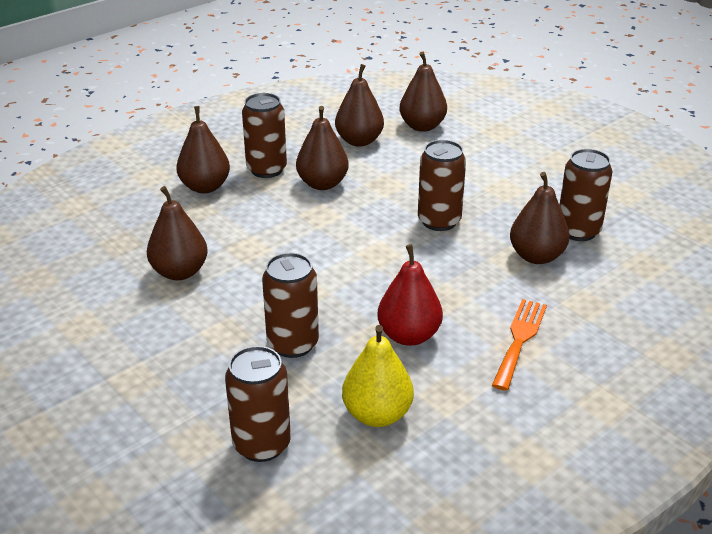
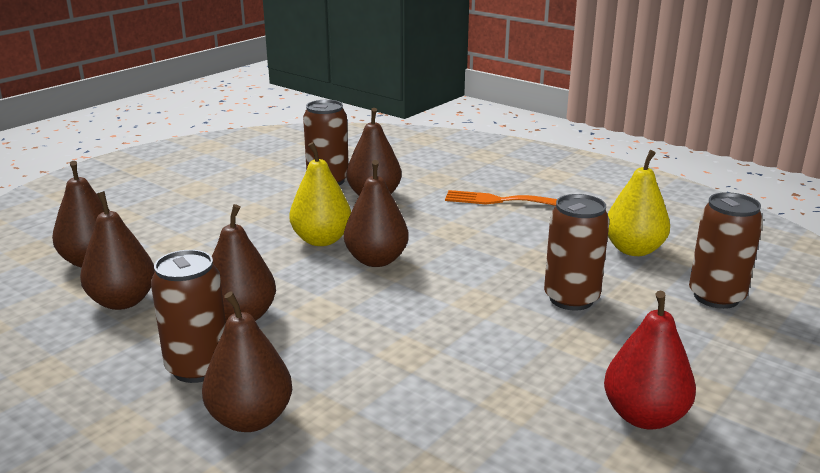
camera: 100 degrees left, 10 degrees down
brown pear [147,186,208,280] -> brown pear moved to [344,160,409,267]
red pear [377,244,443,346] -> red pear moved to [604,291,696,429]
brown can [418,140,466,231] -> yellow pear [290,142,351,246]

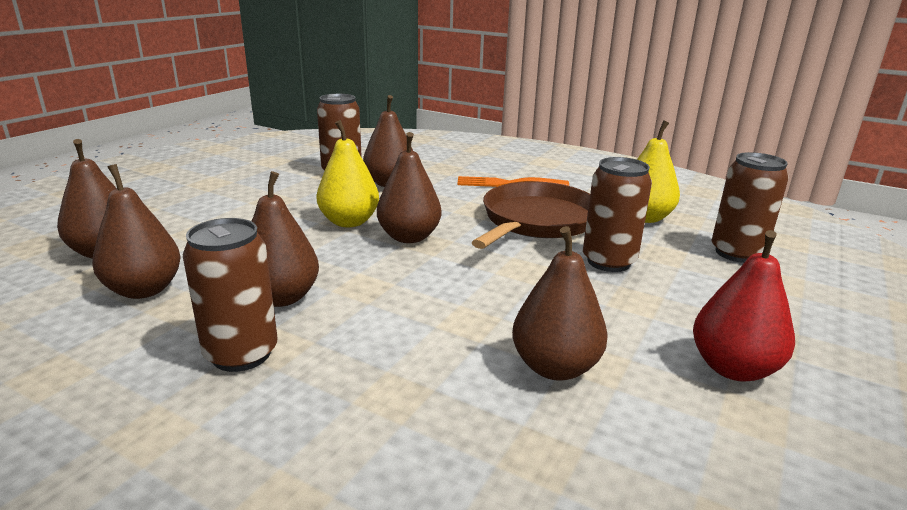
camera: 10 degrees left, 0 degrees up
brown pear [202,291,292,432] -> brown pear moved to [512,226,608,381]
none -> brown pan [472,181,590,249]

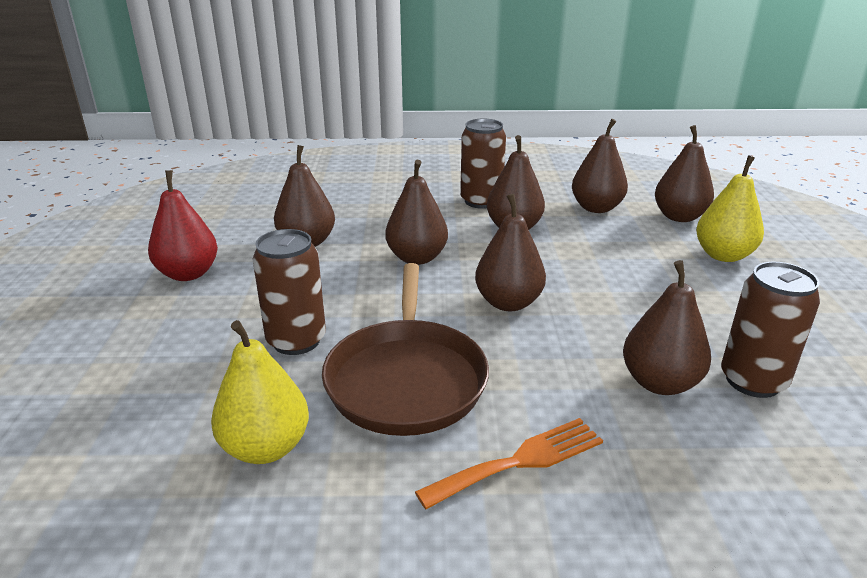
camera: 150 degrees right, 5 degrees up
yellow pear [316,120,379,227] -> yellow pear moved to [696,155,764,262]
brown can [711,152,789,263] -> none
none -> brown pear [385,160,448,265]

